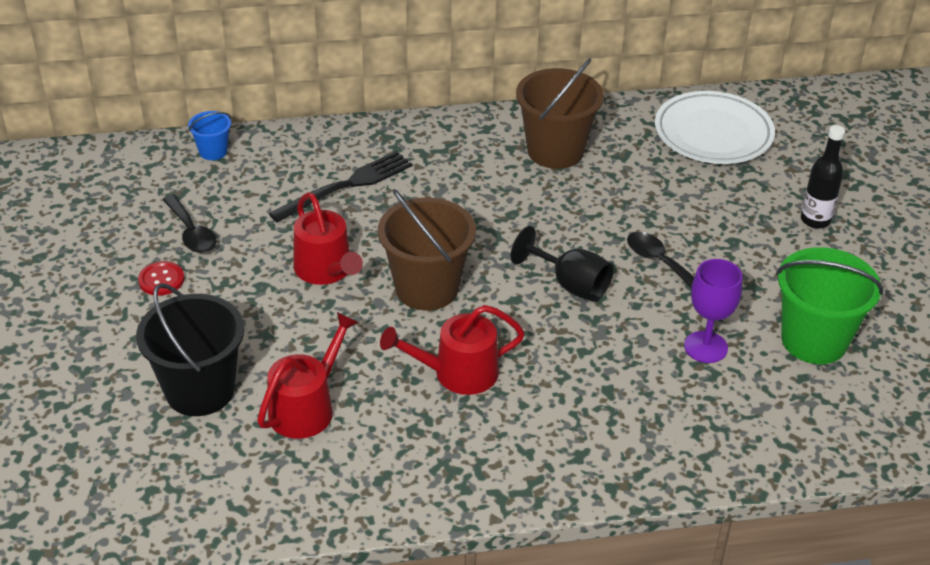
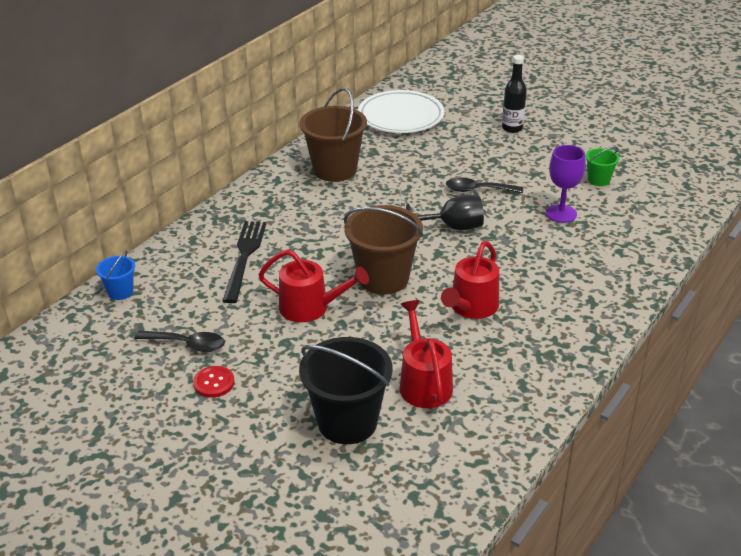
camera: 45 degrees left, 5 degrees down
green bucket [776,247,884,364] -> green bucket [586,146,619,186], size x0.49

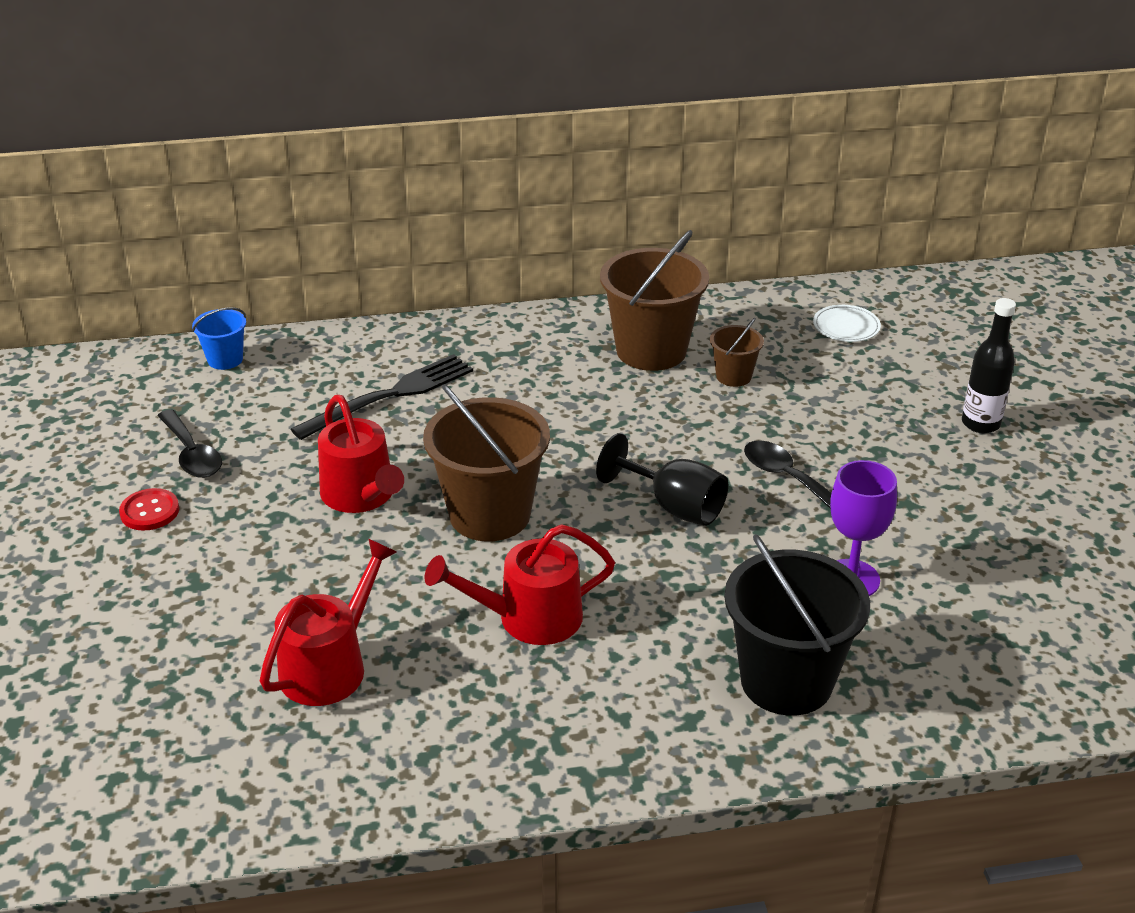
camera: 45 degrees right, 0 degrees up
black bucket [299,337,393,444] -> black bucket moved to [724,534,870,716]
white plate [358,90,444,133] -> white plate [813,305,881,342], size x0.45
green bucket [586,146,619,186] -> none
none -> brown bucket [710,318,764,387]

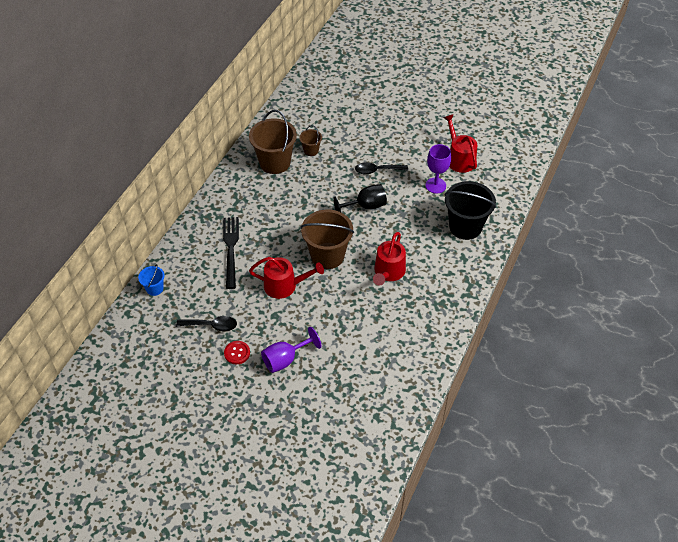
camera: 55 degrees left, 15 degrees up
red watering can [260,539,397,706] -> red watering can moved to [443,114,477,173]
white plate [813,305,881,342] -> none
black bottle [962,298,1016,433] -> none
none -> purple goblet [261,327,321,373]

